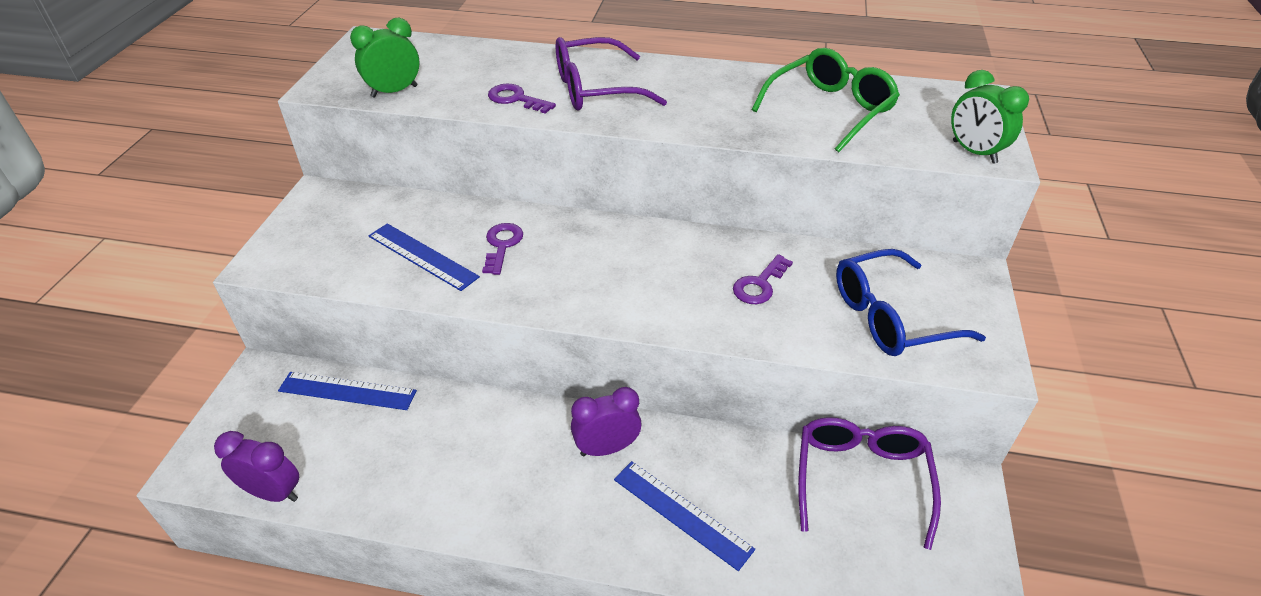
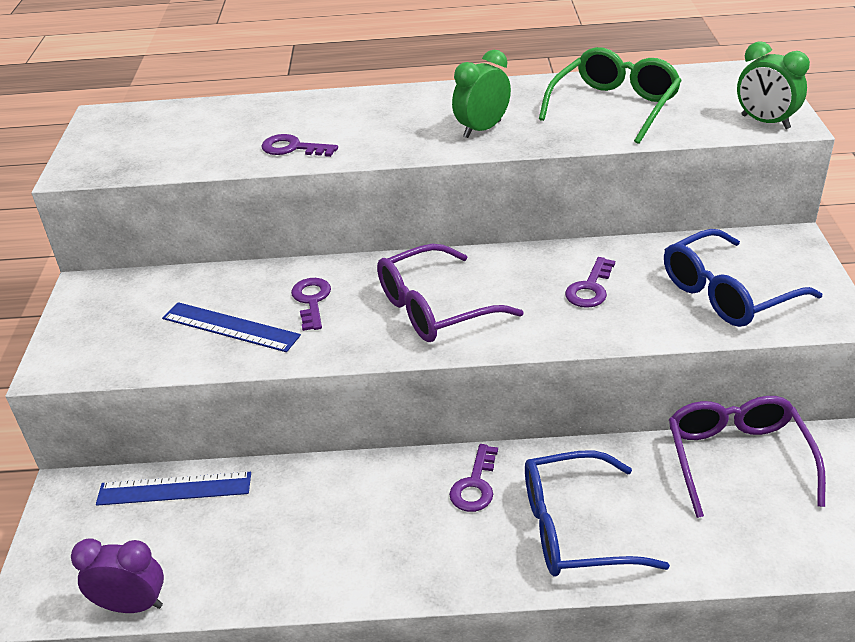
camera: 10 degrees left, 5 degrees down
green clock [350,18,420,98] -> green clock moved to [452,50,511,138]
purple glasses [556,37,667,111] -> purple glasses moved to [377,244,524,342]
purple clock [571,387,642,456] -> purple key [449,444,498,512]
blue ruler [614,461,755,571] -> blue glasses [525,450,670,577]

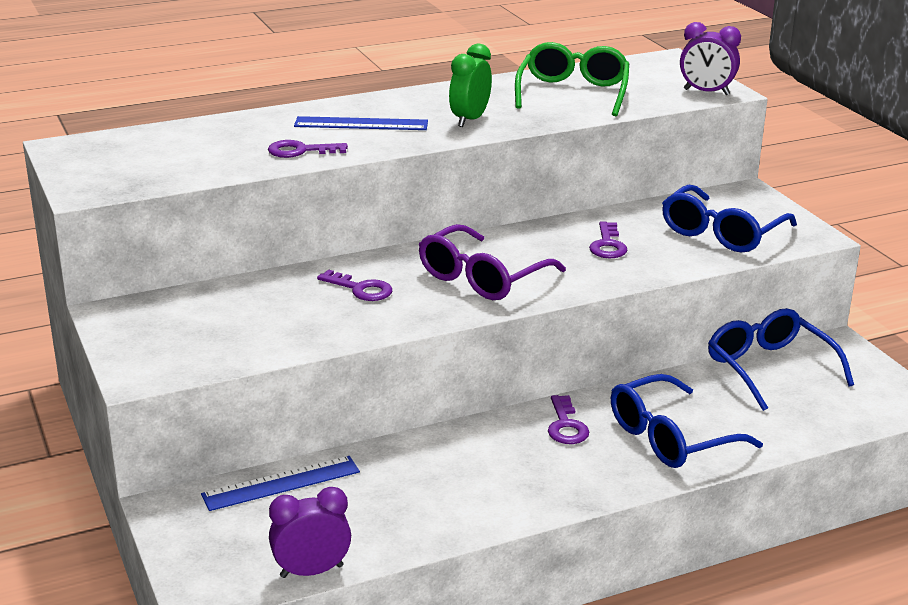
camera: 25 degrees left, 10 degrees down
blue ruler [162,302,301,352] -> blue ruler moved to [294,116,428,130]
purple key [291,278,331,331] -> purple key turned 150 degrees clockwise [317,269,392,301]
purple glasses [669,396,826,518] -> blue glasses [708,308,854,411]
green clock [737,41,810,129] -> purple clock [680,22,741,95]

